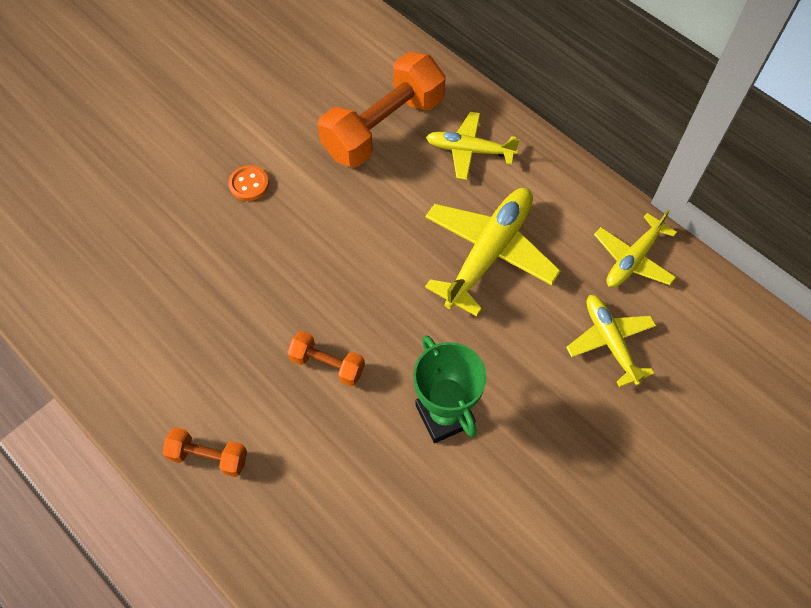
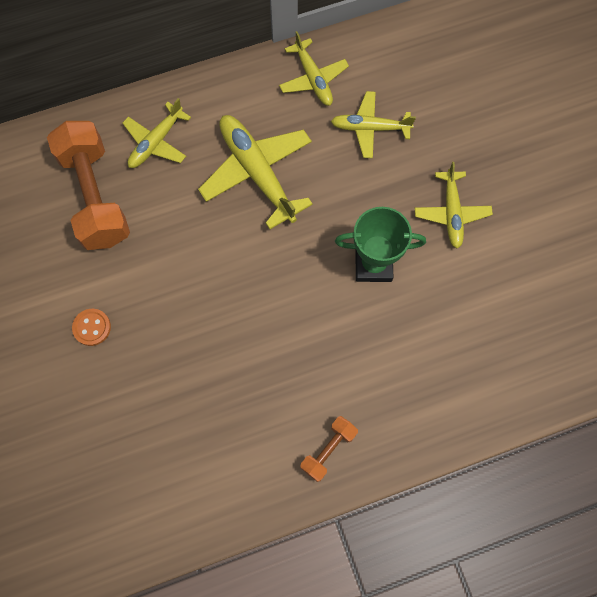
camera: 65 degrees left, 10 degrees up
orange dumbbell [287,331,365,386] -> none
none -> yellow plane [415,162,493,249]

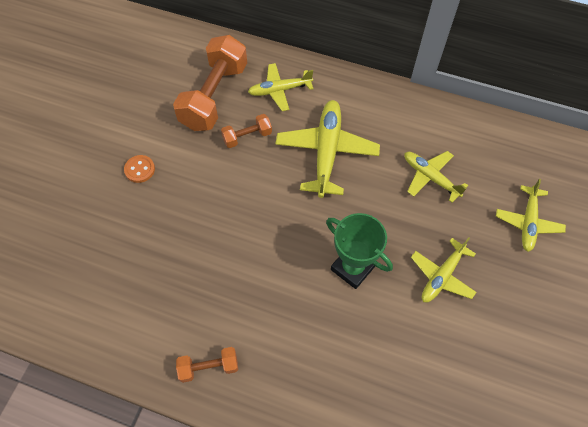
camera: 40 degrees right, 10 degrees down
yellow plane [279,31,349,106] -> yellow plane moved to [496,179,566,252]
none -> orange dumbbell [221,114,272,148]

